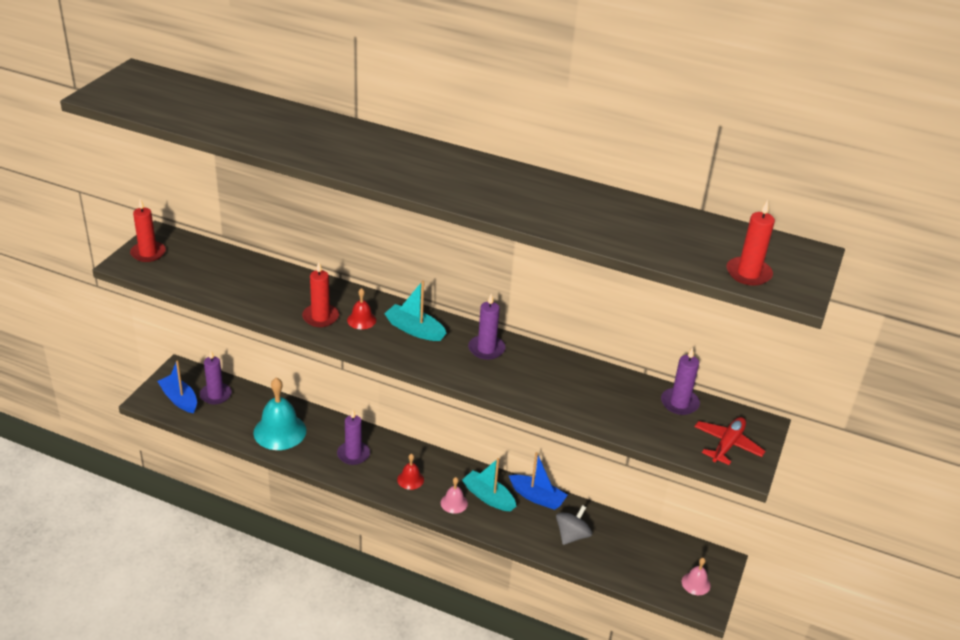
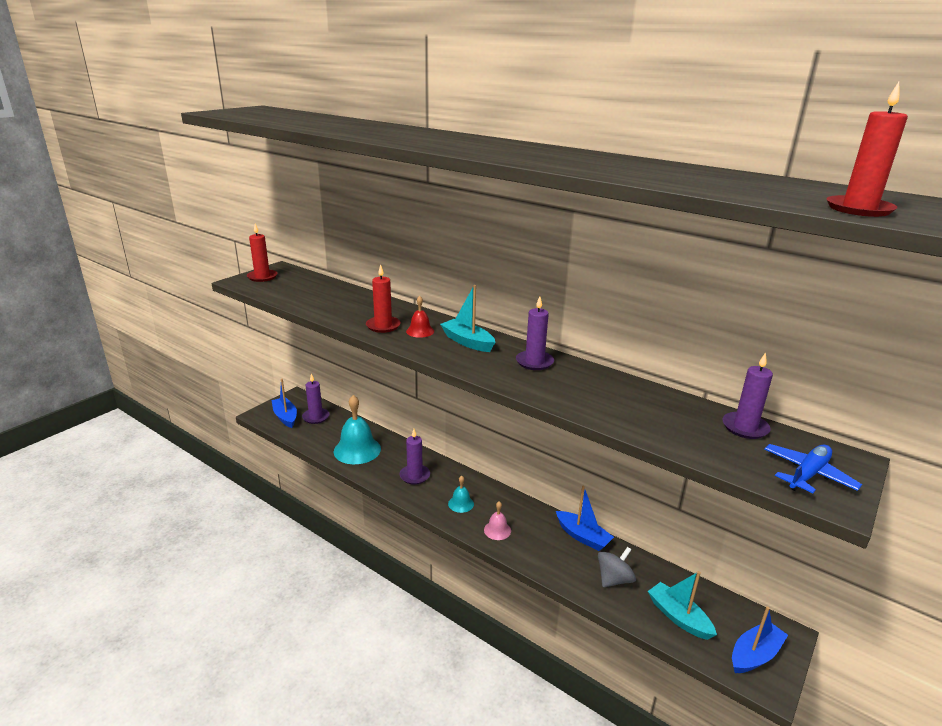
camera: 15 degrees right, 10 degrees down
red bell [397,454,424,490] -> turquoise bell [448,476,474,513]
turquoise boat [462,458,516,512] -> turquoise boat moved to [648,571,717,640]
pink bell [682,558,711,595] -> blue boat [732,606,788,673]
red plane [695,417,765,465] -> blue plane [765,444,862,493]

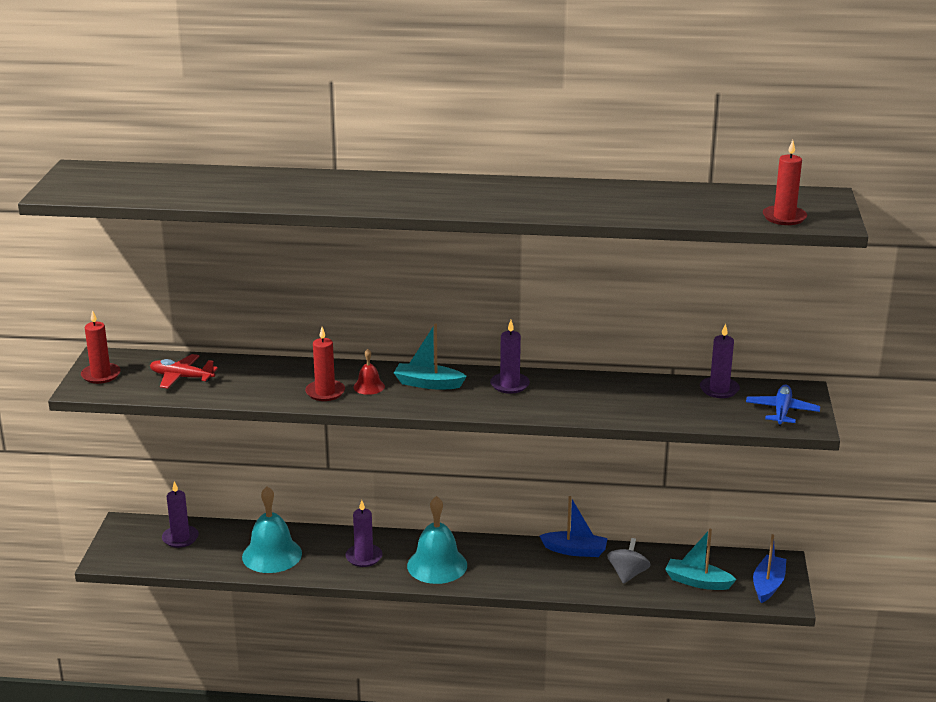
camera: 30 degrees left, 0 degrees up
blue boat [271,379,297,428] -> none
turquoise bell [448,476,474,513] -> turquoise bell [407,496,467,584], size x2.02
pink bell [484,501,511,540] -> none
none -> red plane [150,354,218,389]

